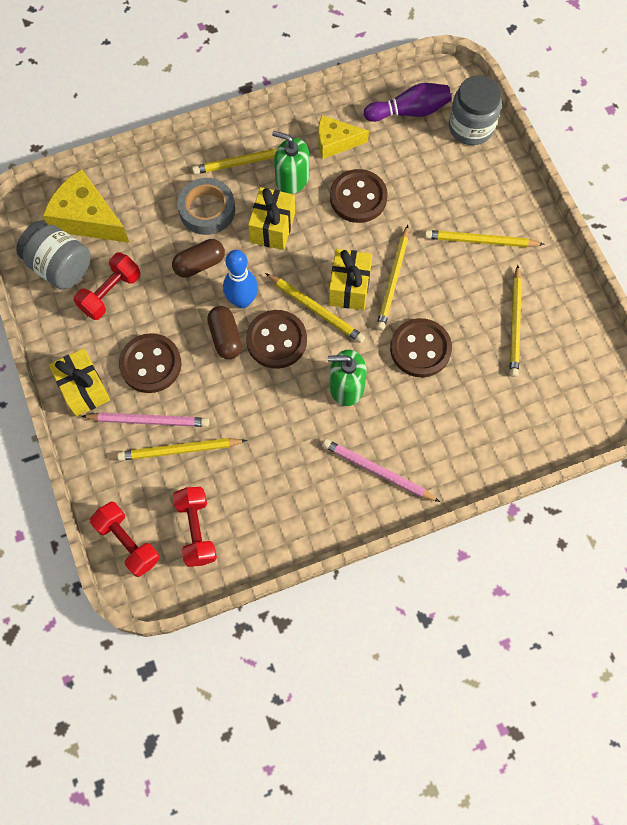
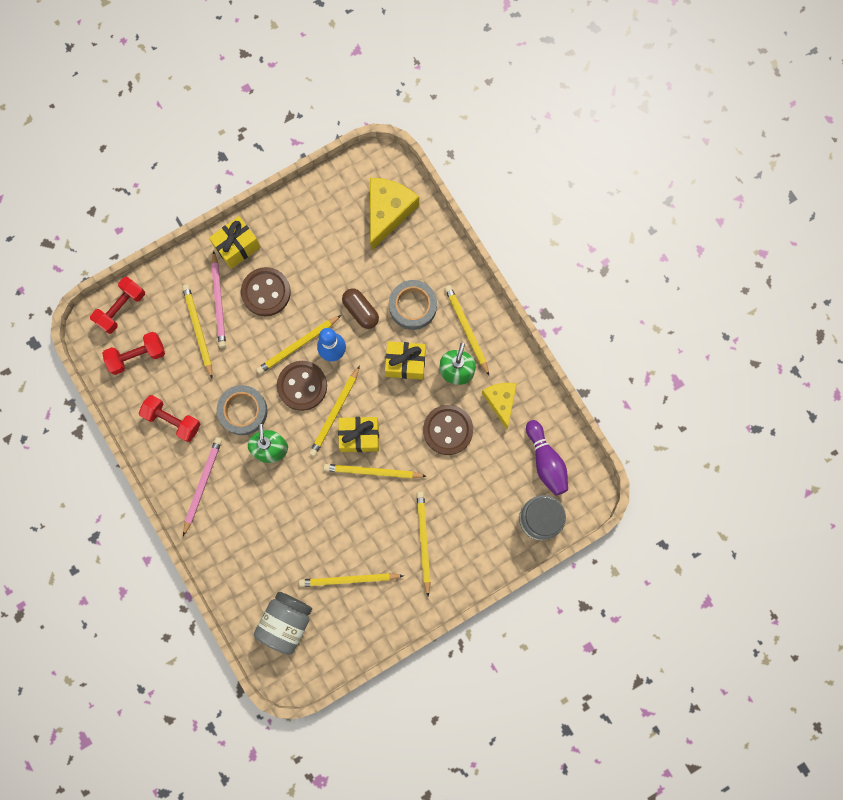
camera: 80 degrees right, 10 degrees up
grey jar [16,221,91,290] -> grey jar moved to [254,592,312,655]
red dumbbell [74,252,140,320] -> red dumbbell moved to [139,395,200,442]
brown capsule [207,306,242,359] -> yellow pencil [256,315,341,374]
brown button [390,318,452,377] -> none
none -> grey tape [217,385,268,435]

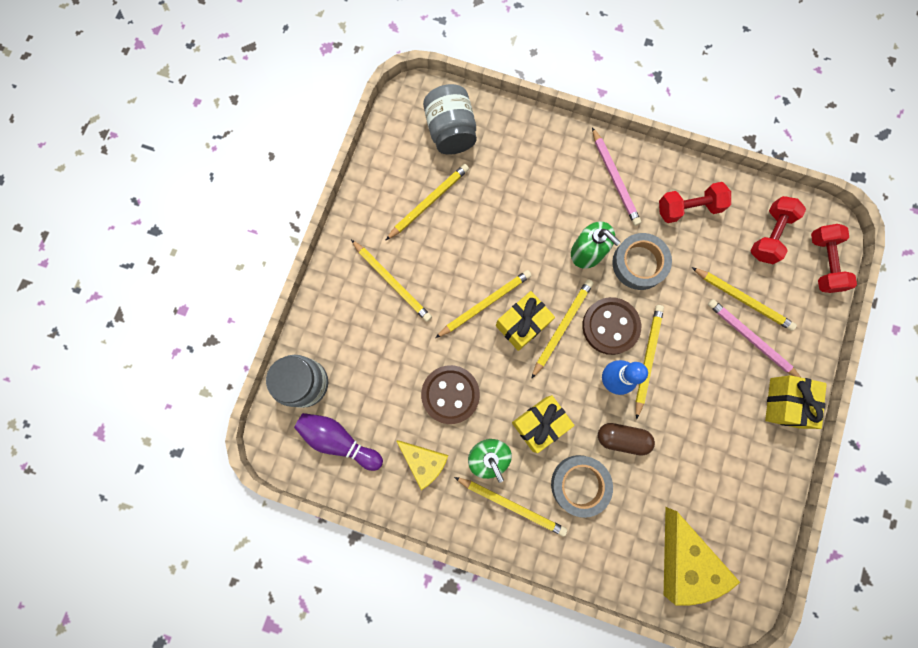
camera: 140 degrees right, 0 degrees up
brown button [241,267,291,316] -> none
yellow pencil [309,365,360,456] -> yellow pencil turned 45 degrees clockwise [531,279,593,379]

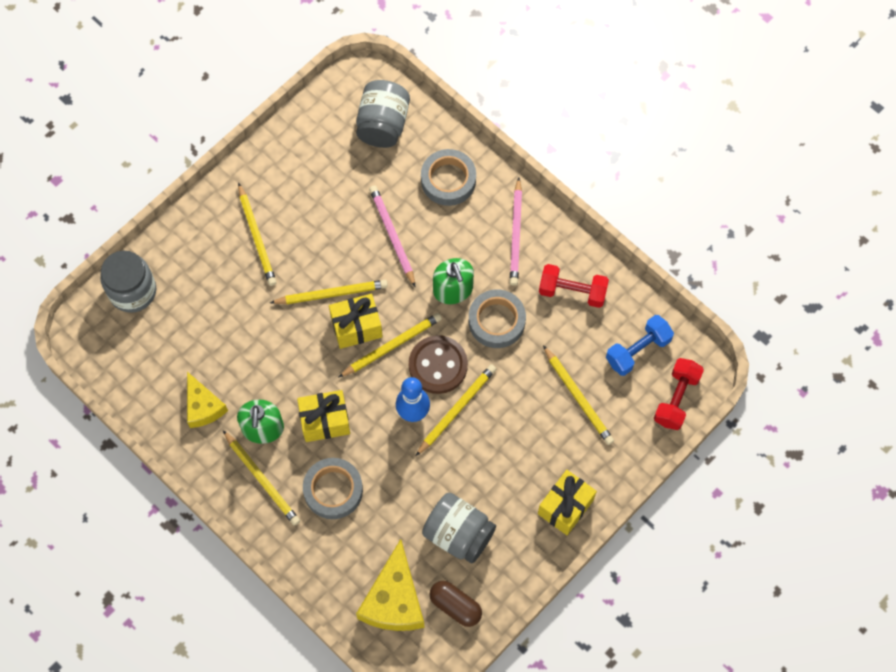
camera: 25 degrees right, 10 degrees down
purple bowling pin [294,413,383,471] -> none
yellow pencil [386,164,469,240] -> none
brown button [421,365,480,424] -> none
brown capsule [598,423,655,456] -> brown capsule moved to [429,581,482,627]
pink pencil [708,299,801,377] -> pink pencil moved to [369,185,415,287]
red dumbbell [751,196,806,264] -> blue dumbbell [606,315,674,376]
none -> grey tape [421,149,476,206]
none -> grey jar [422,493,496,563]

